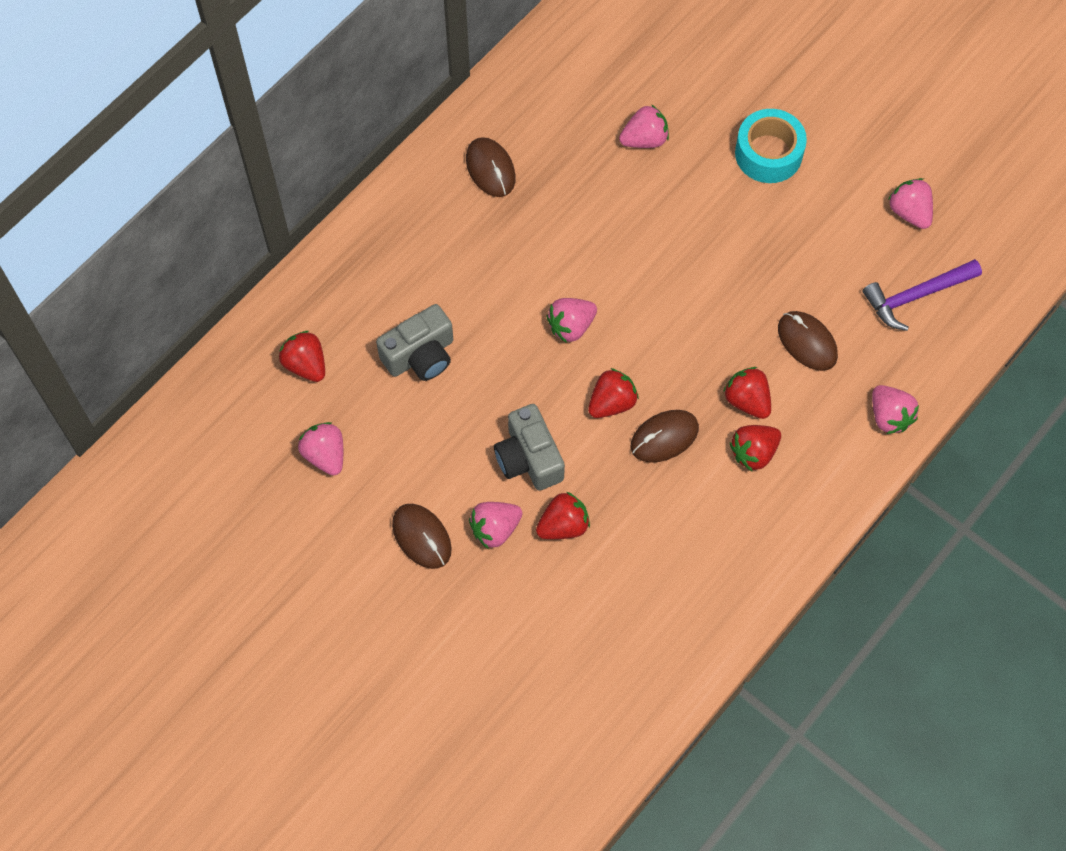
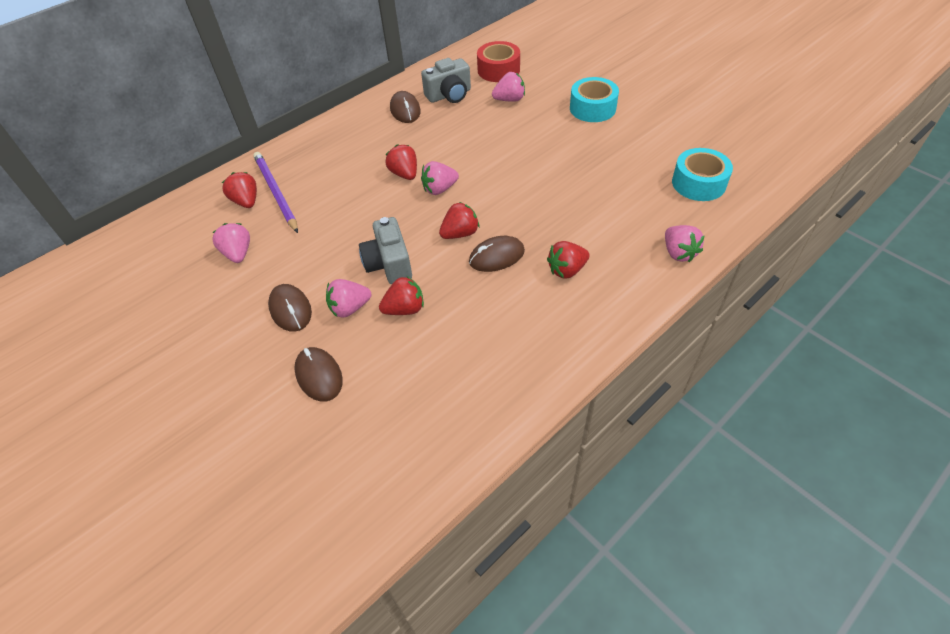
camera: 10 degrees right, 15 degrees down
grey camera [376,304,453,381] -> grey camera moved to [421,58,471,103]
red strawberry [723,367,771,419] -> red strawberry moved to [385,144,417,180]
brown mouse [778,311,838,371] -> brown mouse moved to [294,347,343,402]
purple hammer [863,259,982,331] -> turquoise tape [672,148,733,201]
pink strawberry [888,178,933,229] -> none
none -> purple pencil [253,152,298,233]
none -> red tape [477,41,520,82]

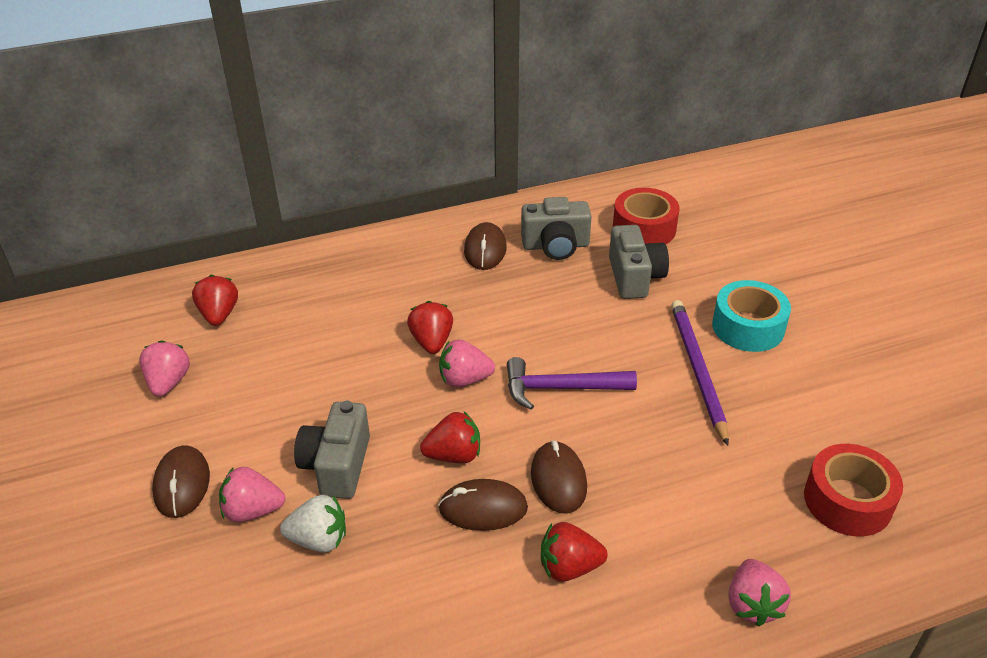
camera: 20 degrees right, 10 degrees down
purple pencil [253,152,298,233] -> purple pencil moved to [671,300,729,446]
brown mouse [294,347,343,402] -> brown mouse moved to [531,441,587,514]
red strawberry [379,276,424,315] -> white strawberry [280,495,346,553]
pink strawberry [492,72,525,102] -> grey camera [609,225,669,299]
turquoise tape [672,148,733,201] -> red tape [804,444,903,537]
none -> purple hammer [507,357,637,410]

